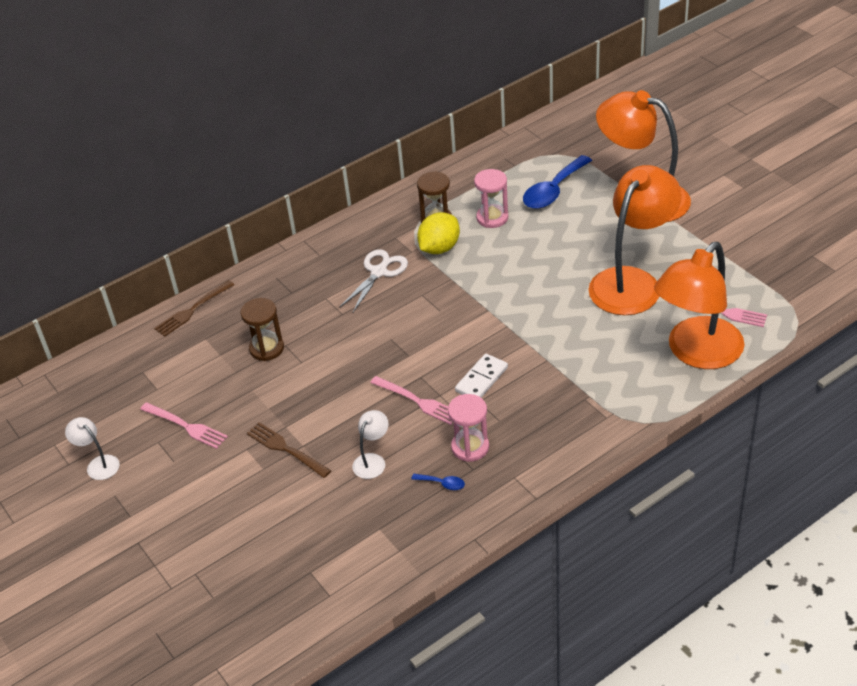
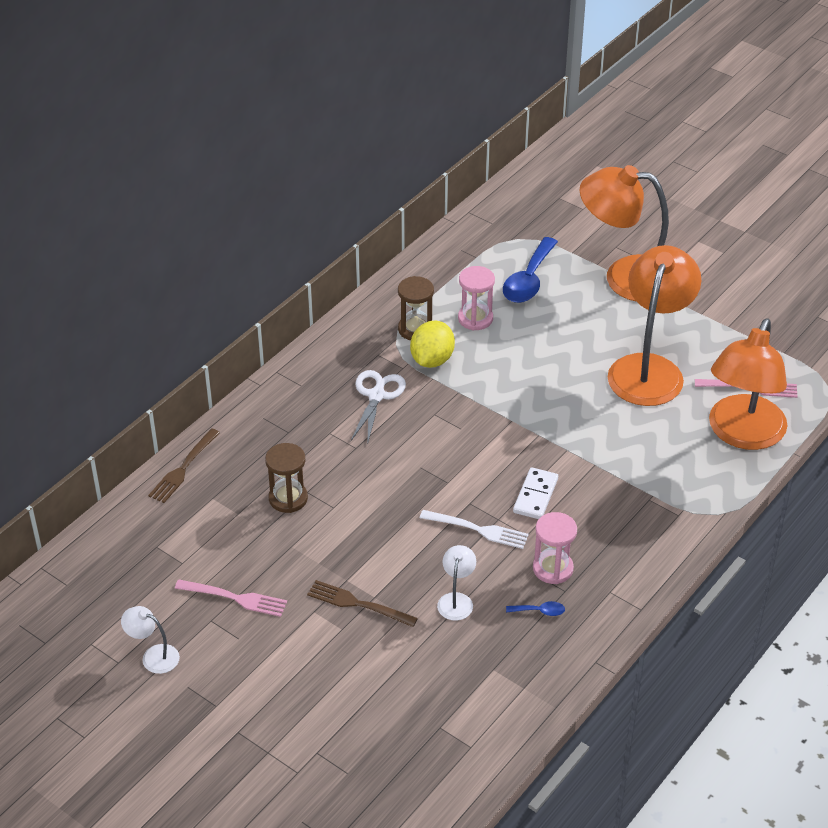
camera: 20 degrees left, 0 degrees up
pink fork [370,376,452,425] -> white fork [420,510,529,549]

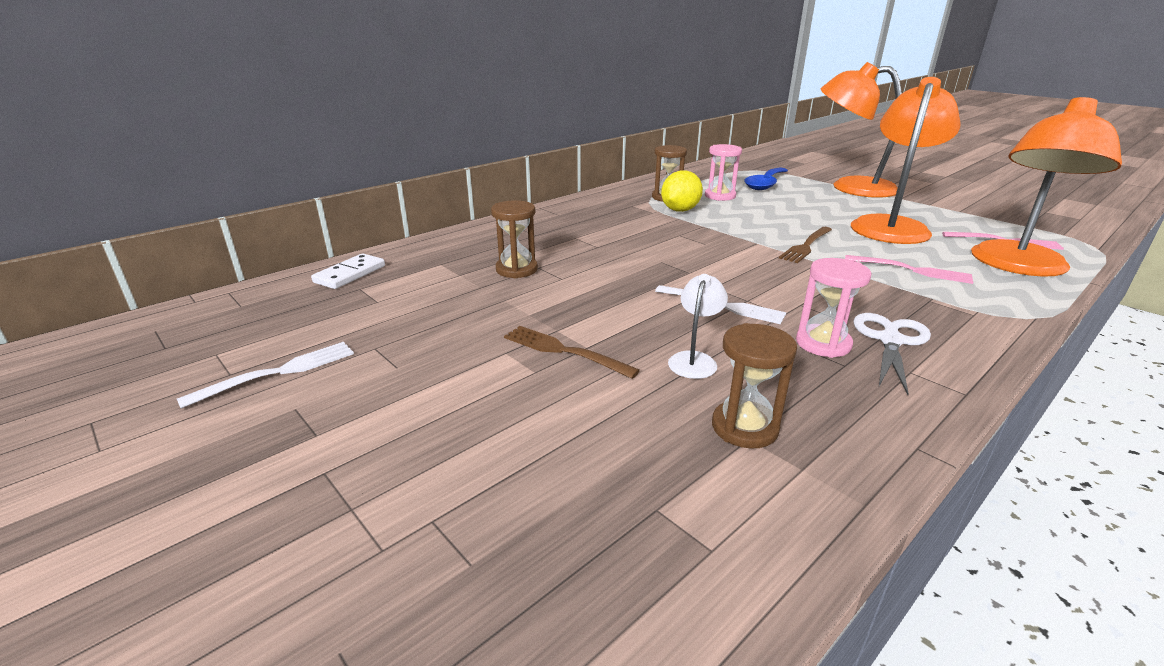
camera: 10 degrees right, 15 degrees down
white lamp [121,606,180,674] -> white fork [177,342,354,409]
brown fork [148,428,220,503] -> brown fork moved to [779,227,832,263]
pink fork [175,579,287,617] -> pink fork moved to [845,255,973,284]
white scissors [351,370,406,445] -> white scissors moved to [853,313,931,395]
blue spoon [506,601,565,616] -> none
white domino [513,467,558,519] -> white domino moved to [311,253,385,289]
none -> brown hourglass [712,323,797,449]

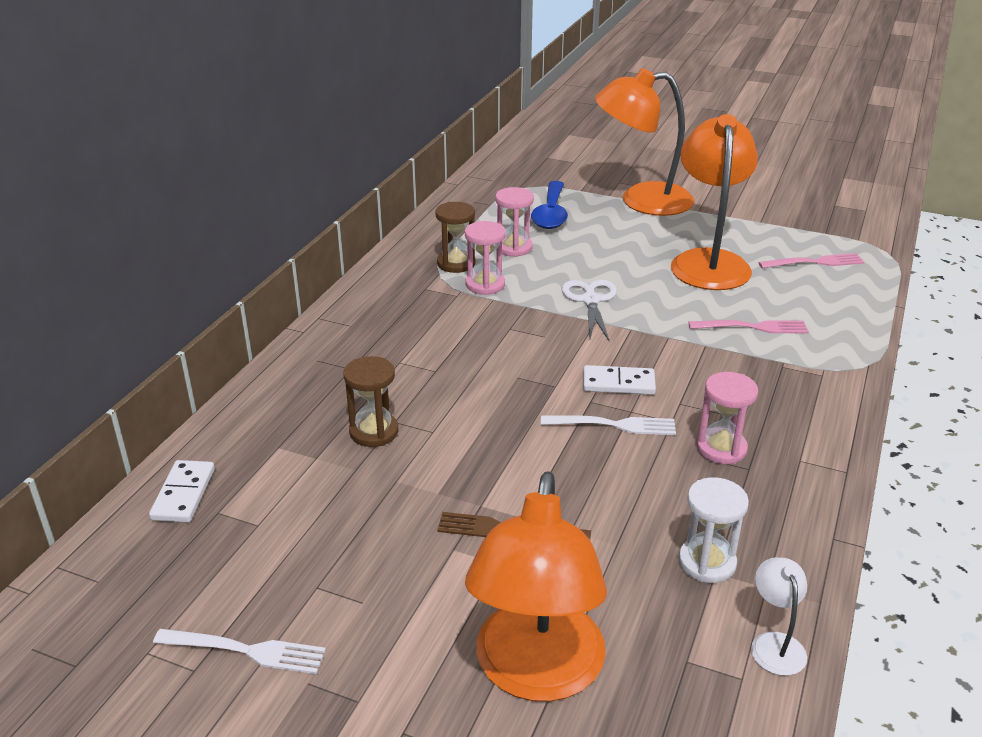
camera: 25 degrees left, 5 degrees up
white fork [177,342,354,409] -> white fork turned 75 degrees clockwise [153,629,326,674]
yellow lemon [661,170,703,212] -> pink hourglass [465,221,506,295]
white lamp [668,274,728,379] -> white lamp moved to [751,557,807,676]
brown hourglass [712,323,797,449] -> white hourglass [679,477,749,583]
brown fork [779,227,832,263] -> none
white scissors [853,313,931,395] -> white scissors moved to [562,280,617,340]
orange lamp [971,97,1122,277] -> orange lamp moved to [465,471,607,702]
none -> white domino [583,365,656,395]

